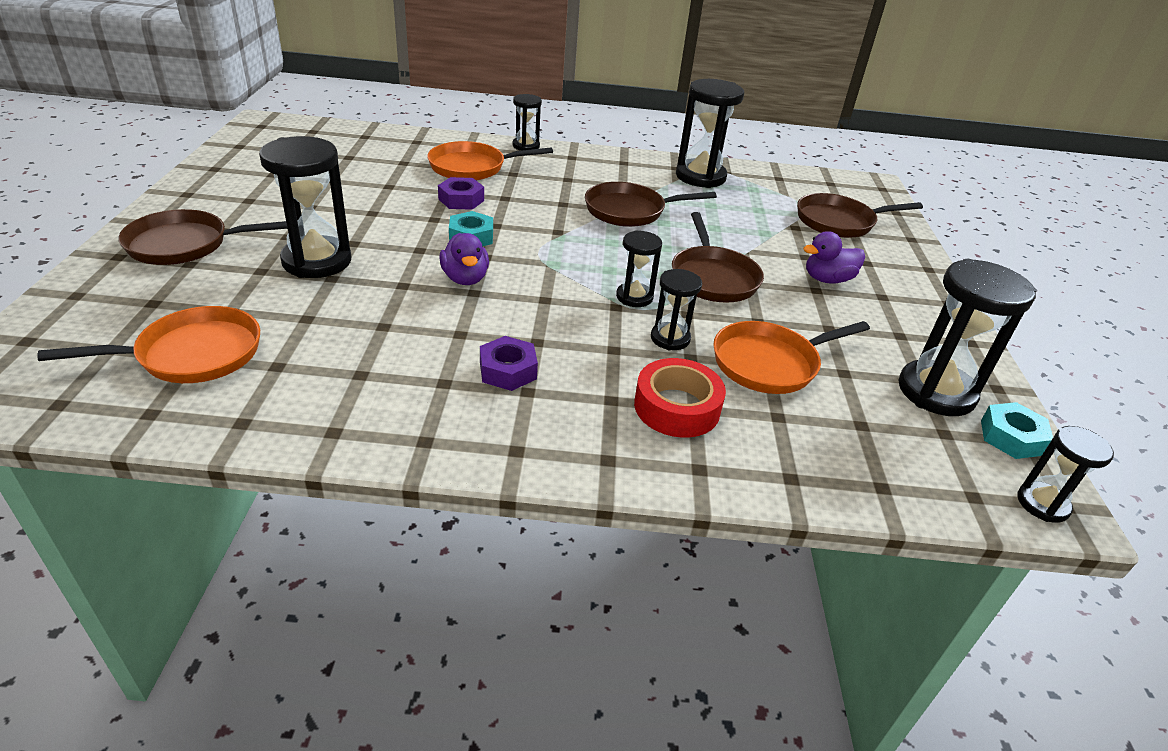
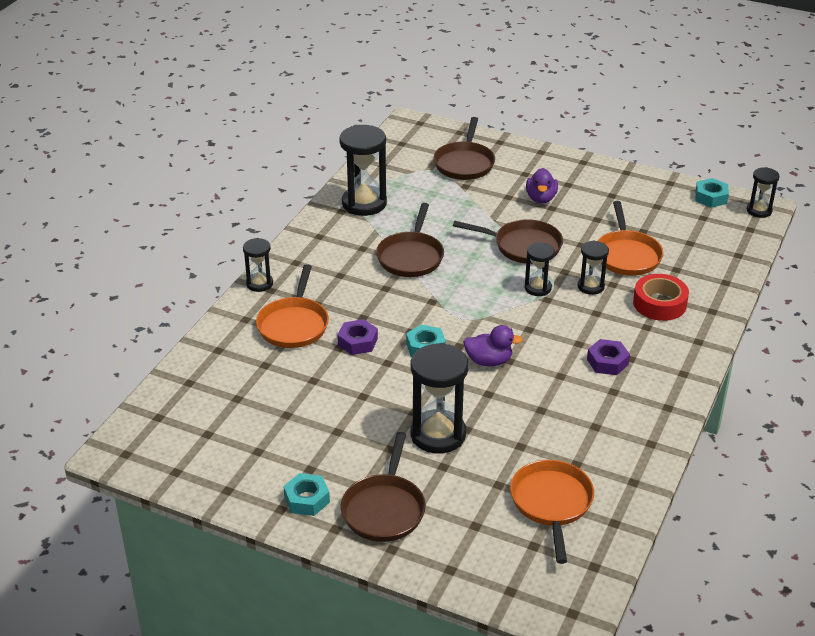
camera: 65 degrees left, 0 degrees up
black hourglass [899,259,1036,416] -> none
none -> turquoise nut [283,473,330,516]

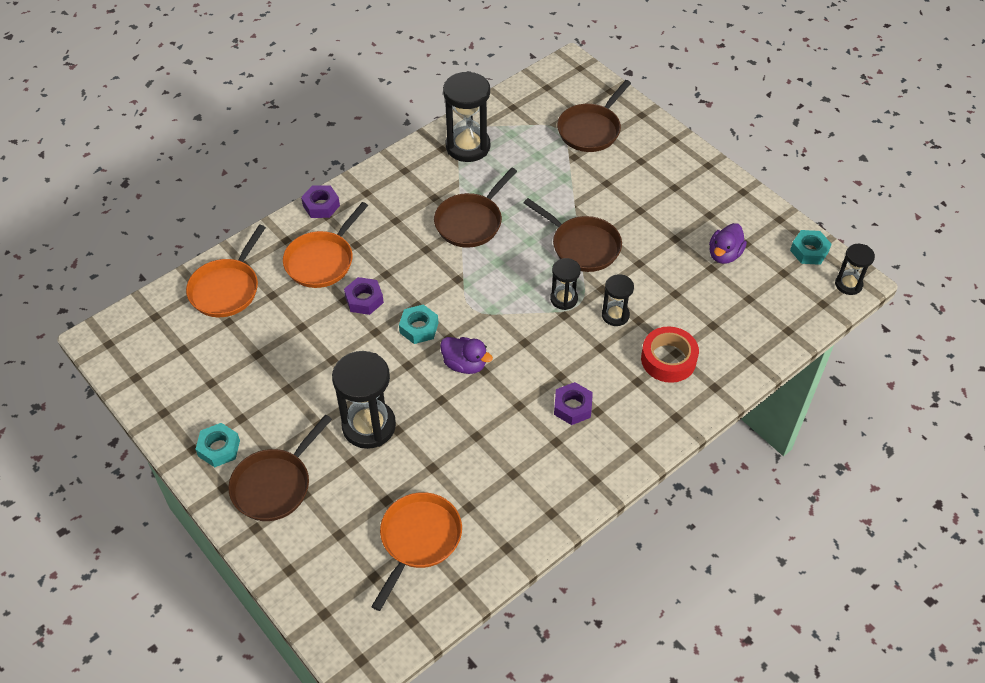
camera: 25 degrees right, 15 degrees up
black hourglass [243,238,273,292] -> purple nut [301,185,340,218]
purple duck [526,168,558,203] -> purple duck moved to [709,223,747,264]
orange pan [598,201,663,276] -> orange pan moved to [186,225,266,317]

